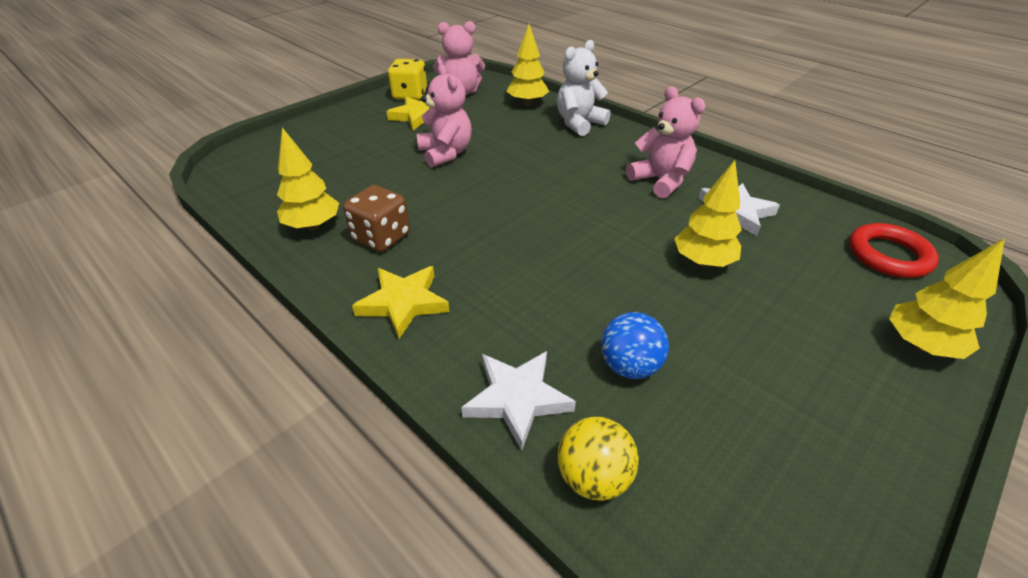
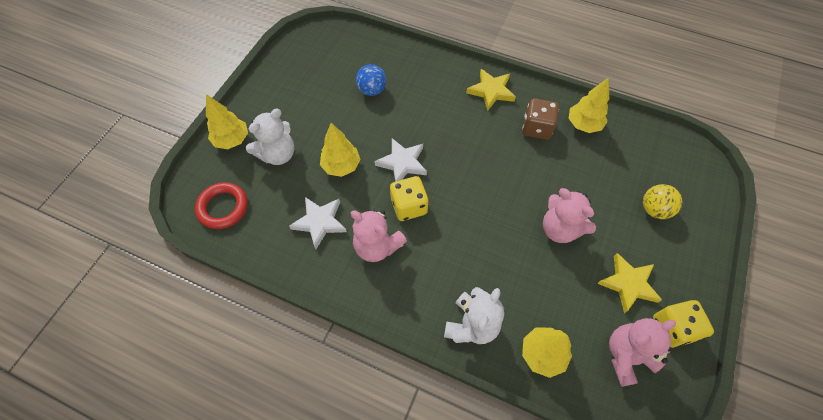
camera: 160 degrees right, 20 degrees up
white star [461,351,576,451] -> white star moved to [375,138,427,182]
yellow ball [558,417,639,501] -> yellow ball moved to [643,184,682,219]
none -> white teddy bear [246,109,295,165]
none -> yellow dice [390,176,428,221]

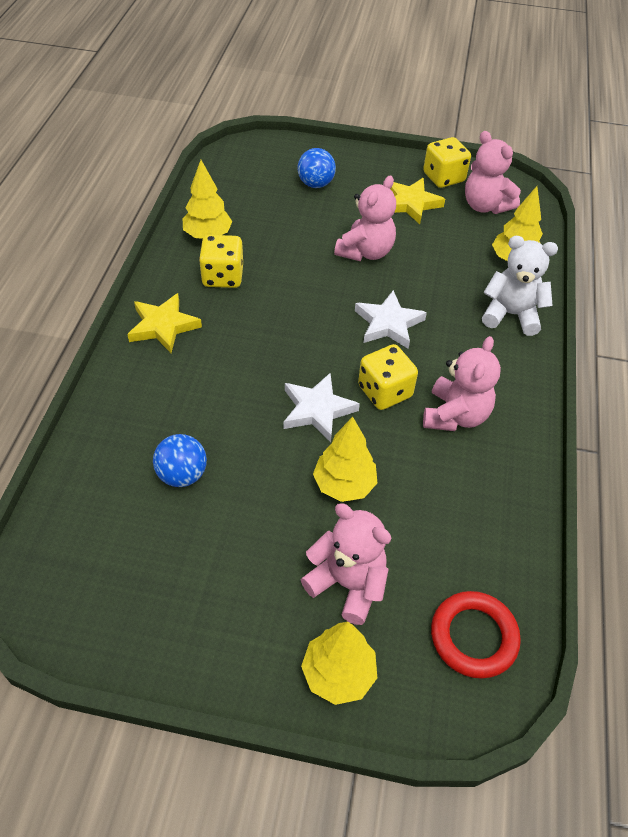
camera: 105 degrees left, 10 degrees down
white teddy bear [246,109,295,165] -> pink teddy bear [300,503,391,625]
white star [289,197,347,249] -> white star moved to [355,290,427,349]
brown dice [522,98,559,140] -> yellow dice [199,235,243,288]
yellow ball [643,184,682,219] -> blue ball [297,148,336,188]

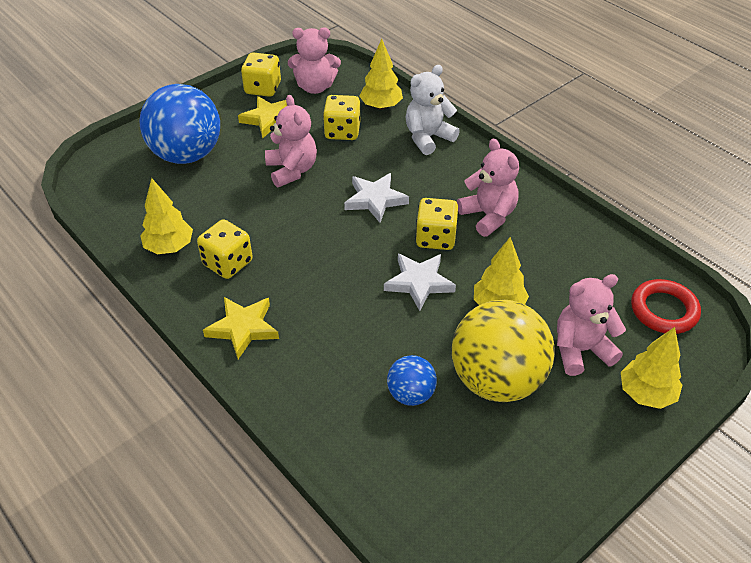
camera: 50 degrees left, 5 degrees down
blue ball [297,148,336,188] -> blue ball [139,84,220,164], size x2.03
none -> yellow dice [323,95,360,140]
none -> yellow ball [451,300,555,402]

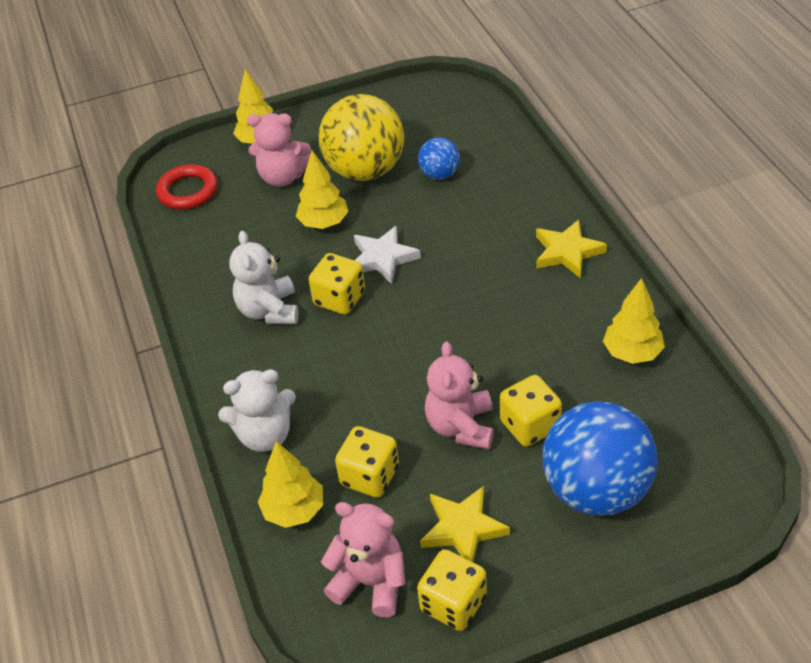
camera: 155 degrees left, 0 degrees up
yellow dice [197,219,253,279] -> yellow dice moved to [500,375,562,447]
white star [344,173,409,223] -> none
pink teddy bear [457,139,519,237] -> white teddy bear [229,231,298,324]

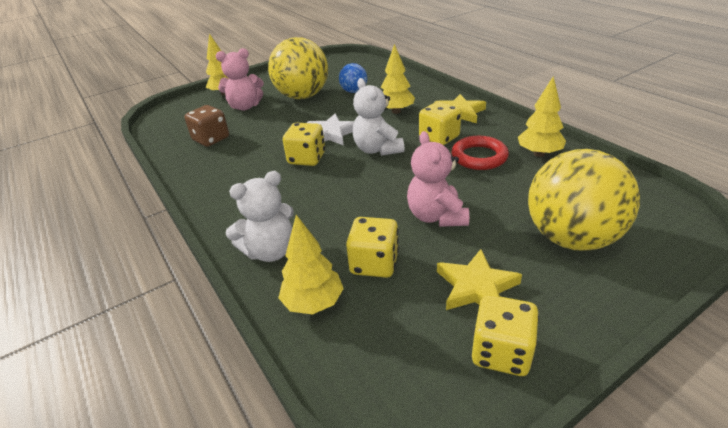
camera: 15 degrees left, 10 degrees down
red ring [156,164,218,209] -> red ring moved to [451,136,509,170]
white teddy bear [229,231,298,324] -> white teddy bear moved to [353,78,404,156]
yellow tree [296,150,348,229] -> yellow tree moved to [381,44,415,114]
pink teddy bear [321,502,406,617] -> none
yellow dice [500,375,562,447] -> yellow dice moved to [419,101,461,145]
blue ball [542,401,658,516] -> yellow ball [528,149,640,251]
none -> brown dice [184,105,229,147]

